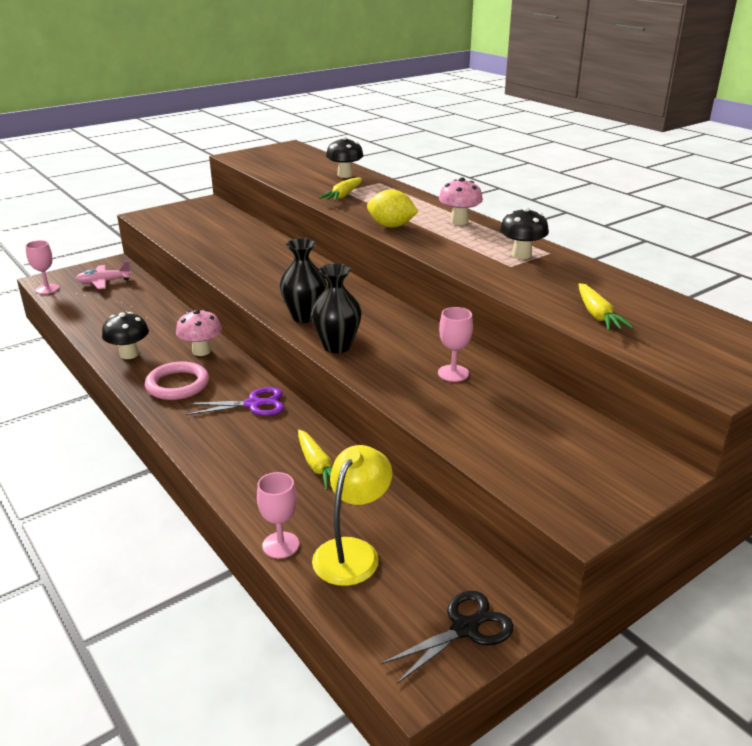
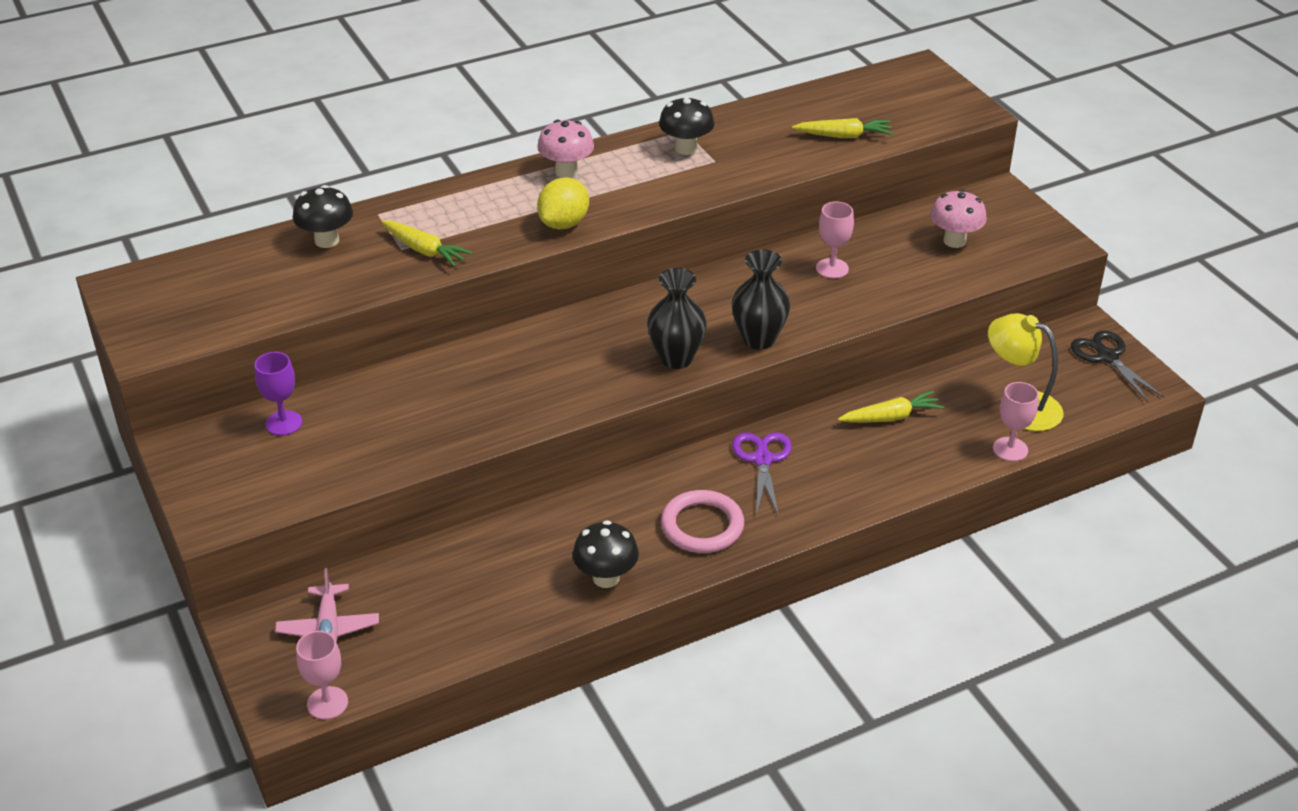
camera: 80 degrees left, 10 degrees up
pink mushroom [176,309,222,356] -> pink mushroom moved to [930,189,987,248]
none -> purple goblet [254,352,302,436]

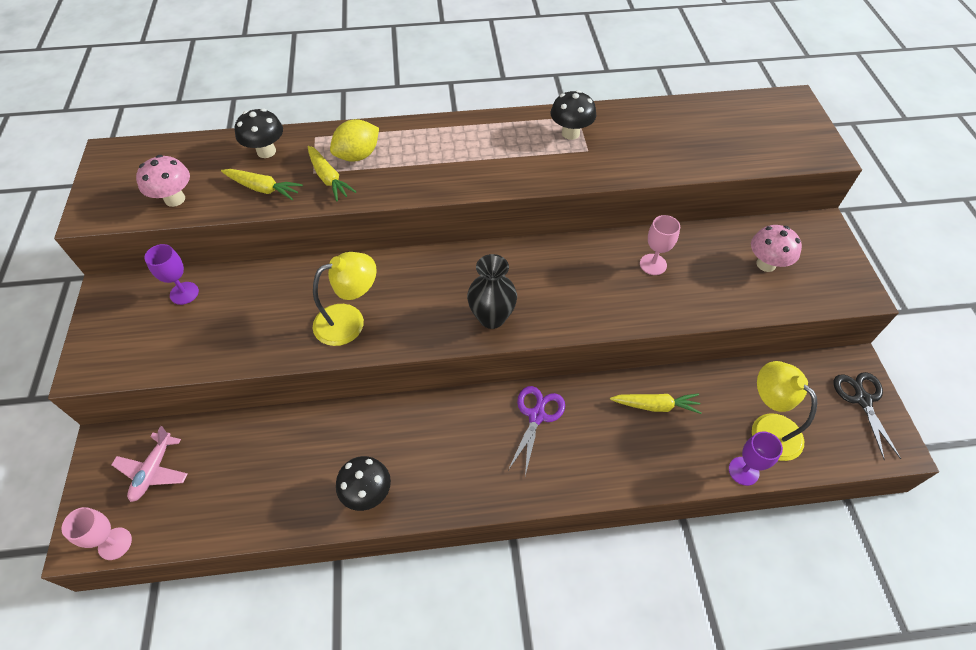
camera: 20 degrees right, 15 degrees up
yellow lemon [537,177,589,230] -> yellow lemon moved to [330,119,379,162]
pink mushroom [538,120,594,178] -> pink mushroom moved to [136,155,190,207]
pink ring [661,490,744,553] -> none
black vase [732,249,790,350] -> none
yellow carrot [792,118,893,138] -> yellow carrot moved to [221,169,303,200]
pink goblet [993,382,1039,462] -> purple goblet [729,432,783,486]
none -> yellow lamp [313,252,377,346]

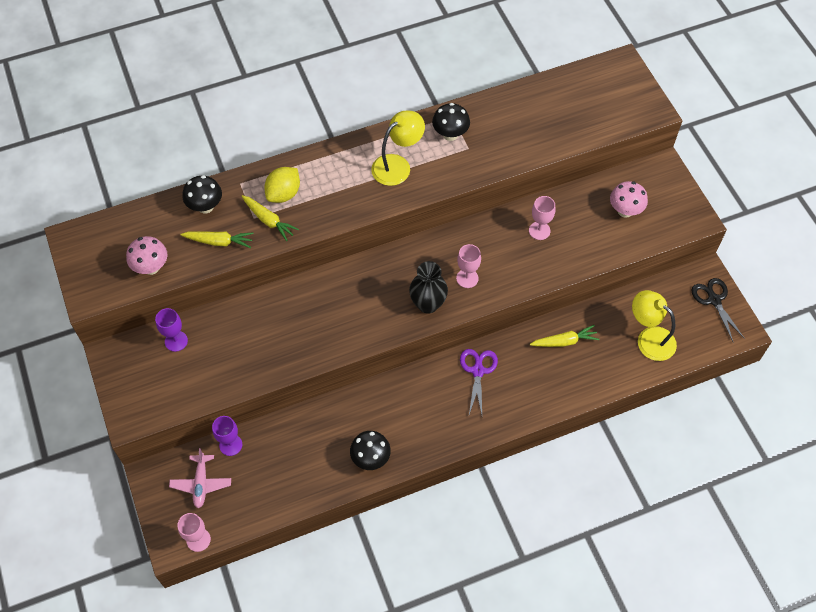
camera: 15 degrees left, 5 degrees up
yellow lamp [313,252,377,346] -> yellow lamp moved to [371,111,425,186]
purple goblet [729,432,783,486] -> purple goblet moved to [212,416,242,456]
none -> pink goblet [456,244,481,288]

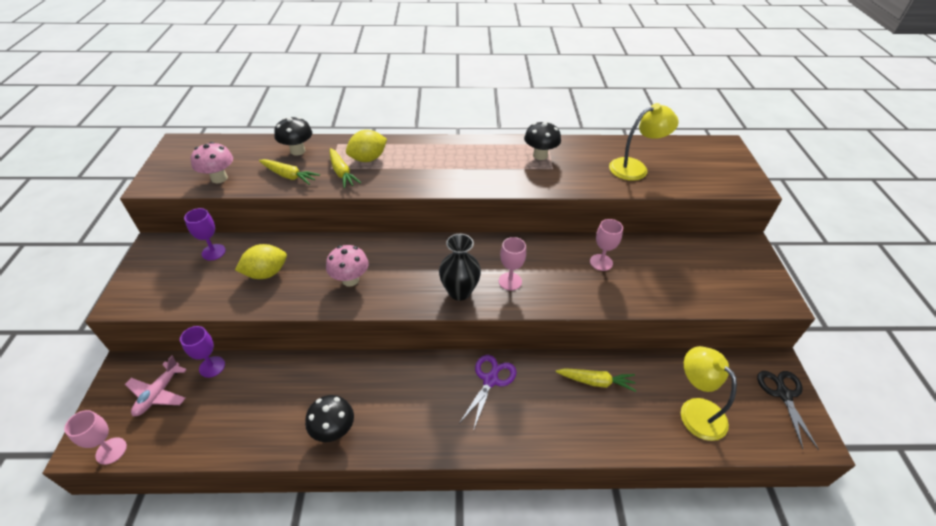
camera: 20 degrees right, 15 degrees down
yellow lamp [371,111,425,186] -> yellow lamp moved to [609,103,679,181]
pink mushroom [610,181,648,218] -> pink mushroom moved to [326,245,369,287]
none -> yellow lemon [235,244,287,279]

